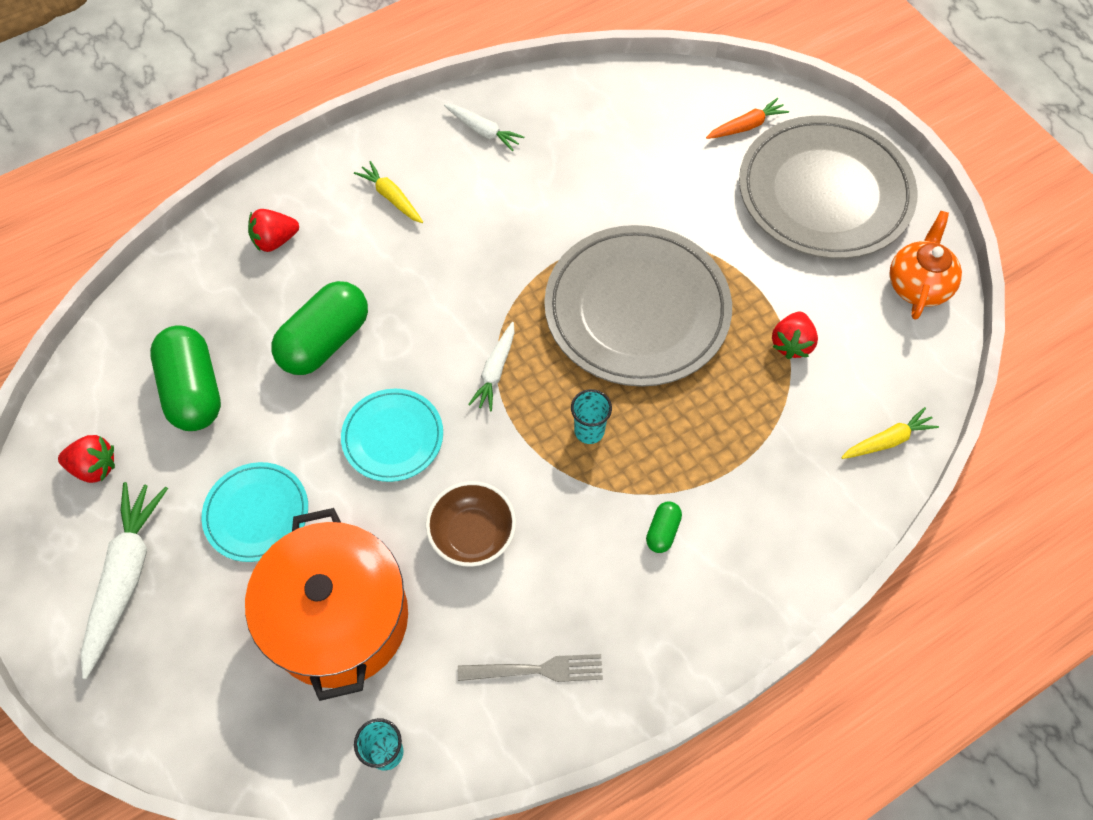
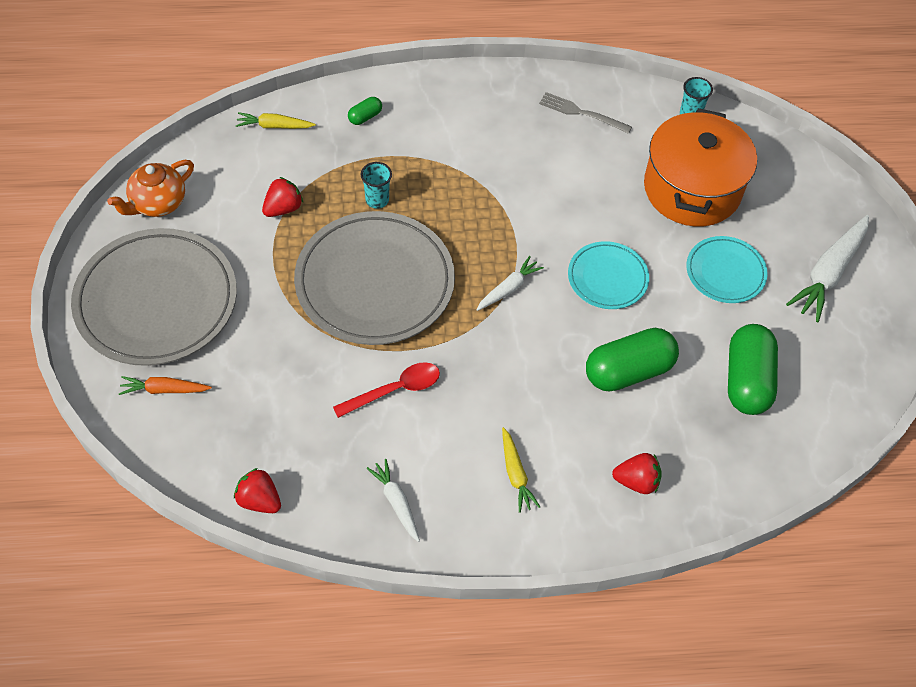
camera: 155 degrees left, 5 degrees down
red strawberry [58,435,115,483] -> red strawberry moved to [234,468,281,513]
brown bowl [426,481,516,567] -> none
turquoise cup [571,389,612,444] -> turquoise cup moved to [361,162,392,209]
green capsule [646,501,682,553] -> green capsule moved to [348,97,382,125]
none -> red spoon [333,362,440,418]

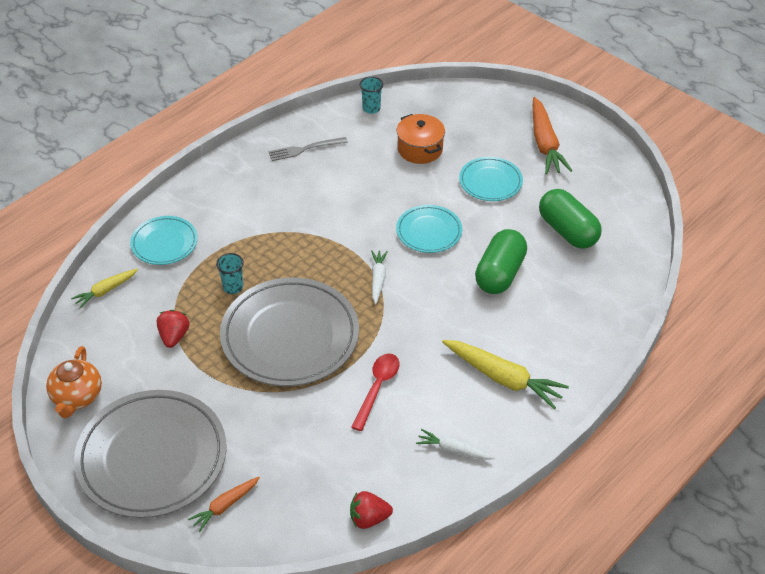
camera: 40 degrees left, 10 degrees down
green capsule [348,97,382,125] -> turquoise plate [130,216,198,265]
yellow carrot [502,427,540,513] -> yellow carrot [442,340,569,409], size x1.77
red strawberry [612,453,662,494] -> none
orange pot [644,108,757,227] -> orange pot [397,114,445,164], size x0.58
white carrot [786,215,869,322] -> orange carrot [533,97,572,174]

